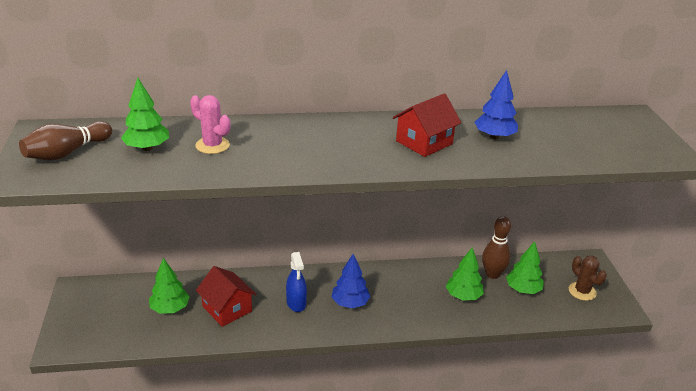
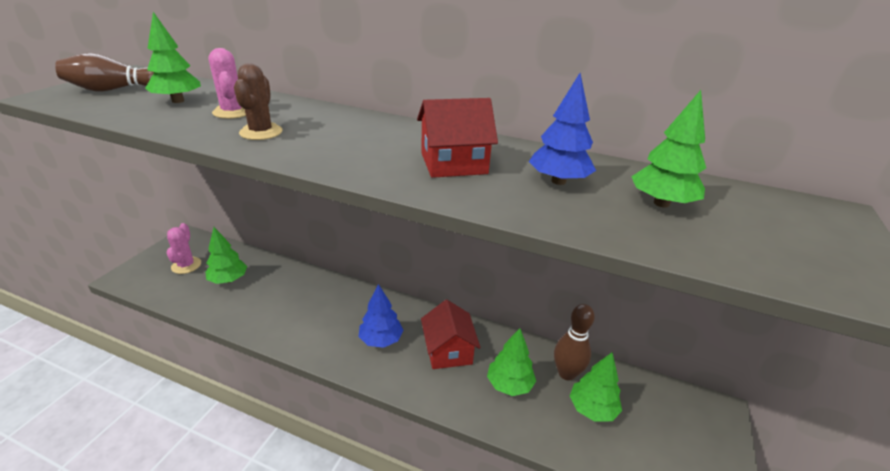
camera: 30 degrees right, 0 degrees up
red house [196,266,256,327] -> red house moved to [421,300,481,369]
blue spray bottle [286,252,307,312] -> none
brown cactus [569,256,607,301] -> brown cactus moved to [234,63,283,140]
none -> pink cactus [167,223,201,274]
none -> green tree [631,90,706,208]

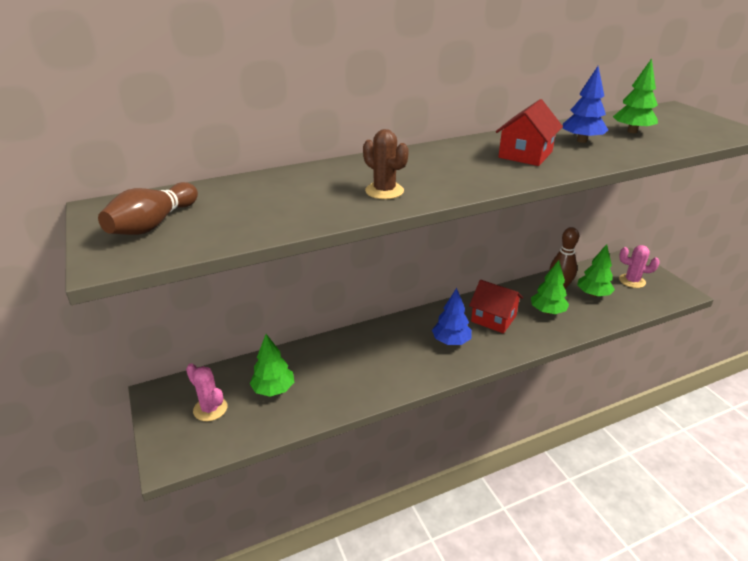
camera: 45 degrees left, 0 degrees up
green tree [145,12,201,103] -> none
pink cactus [209,48,246,119] -> pink cactus moved to [619,245,660,288]

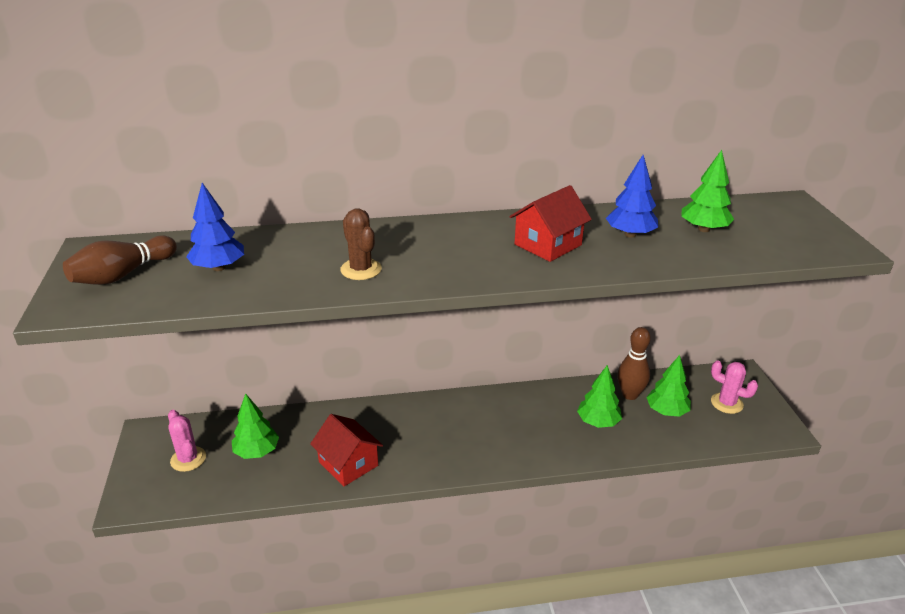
camera: 15 degrees right, 0 degrees up
blue tree [432,288,472,345] -> blue tree moved to [186,183,244,271]
red house [469,280,523,334] -> red house moved to [310,414,383,486]

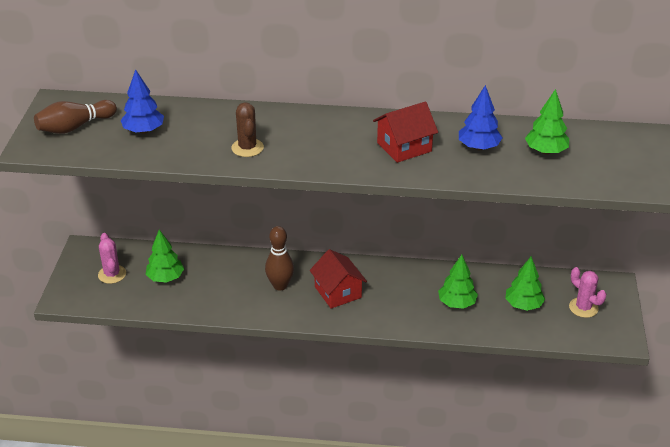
camera: 15 degrees right, 5 degrees up
red house [310,414,383,486] -> red house moved to [310,249,367,309]
brown bowling pin [617,327,651,400] -> brown bowling pin moved to [265,226,294,291]

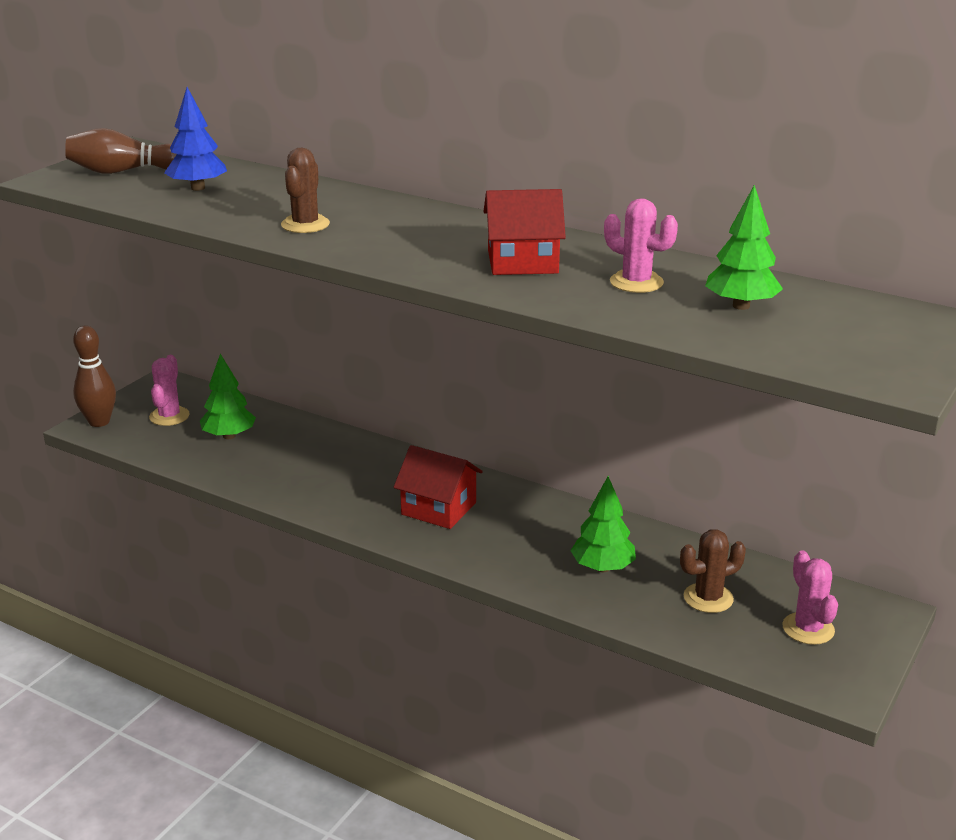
camera: 25 degrees right, 10 degrees down
brown bowling pin [265,226,294,291] -> brown bowling pin moved to [73,326,116,427]
red house [310,249,367,309] -> red house turned 60 degrees counterclockwise [394,445,483,529]
blue tree [459,85,502,150] -> pink cactus [604,198,678,293]
green tree [505,256,545,311] -> brown cactus [680,529,746,613]

